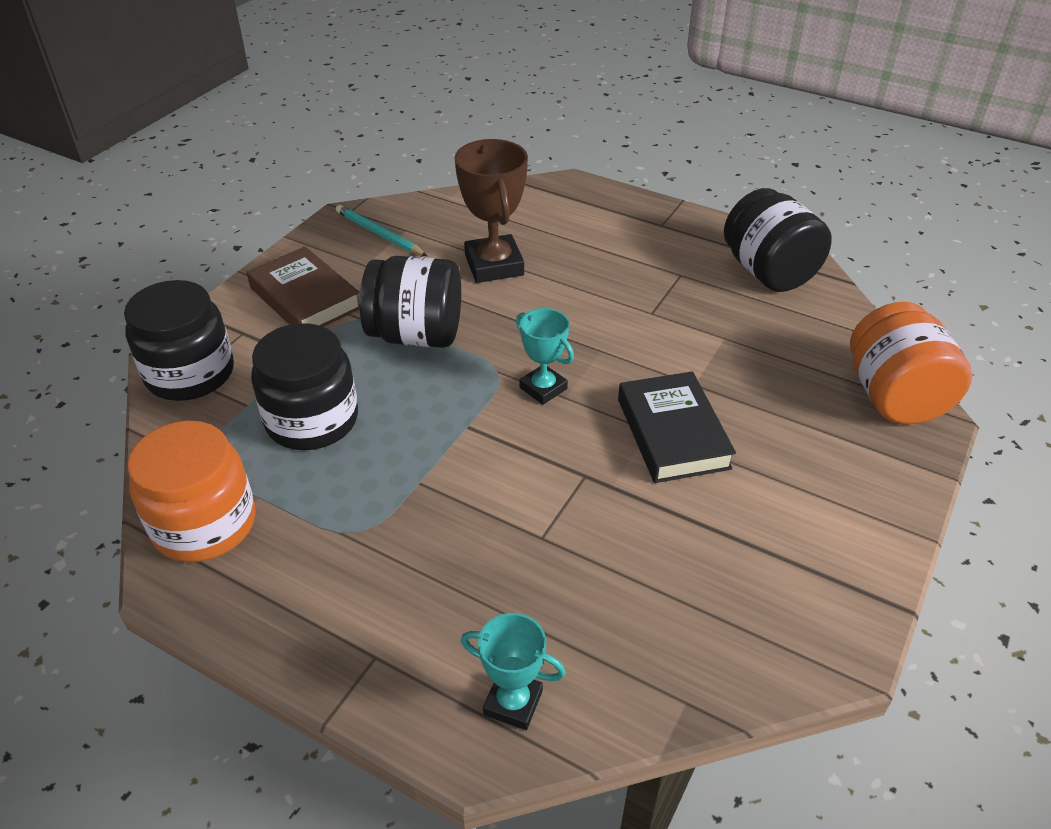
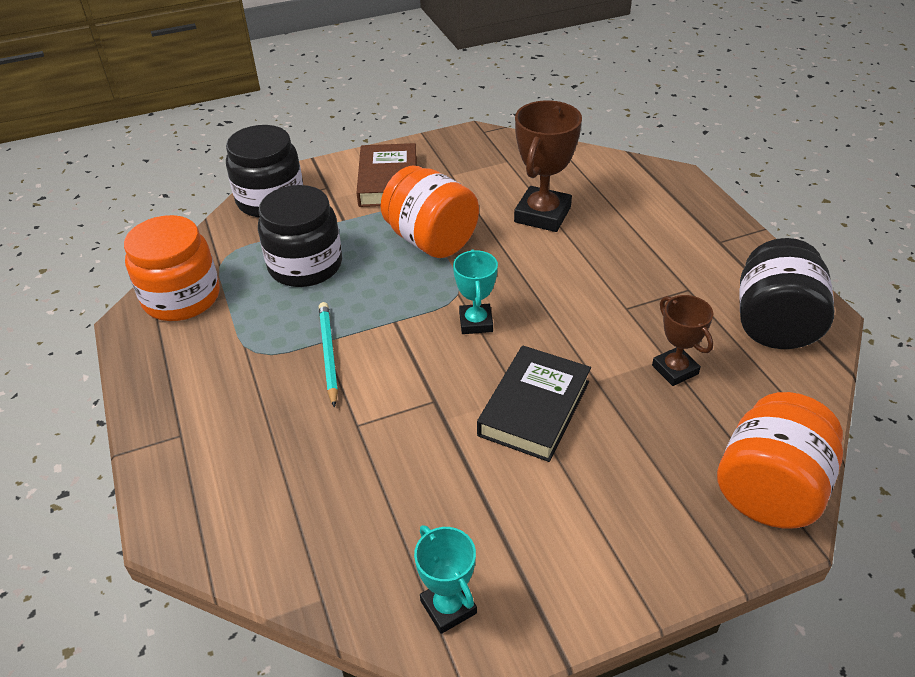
camera: 40 degrees right, 0 degrees up
turquoise pencil [336,205,427,256] -> turquoise pencil moved to [319,302,338,408]
black jar [360,256,461,348] -> orange jar [381,166,479,258]
turquoise trophy [461,613,566,730] -> turquoise trophy moved to [414,525,477,634]
none -> brown trophy [652,295,713,386]

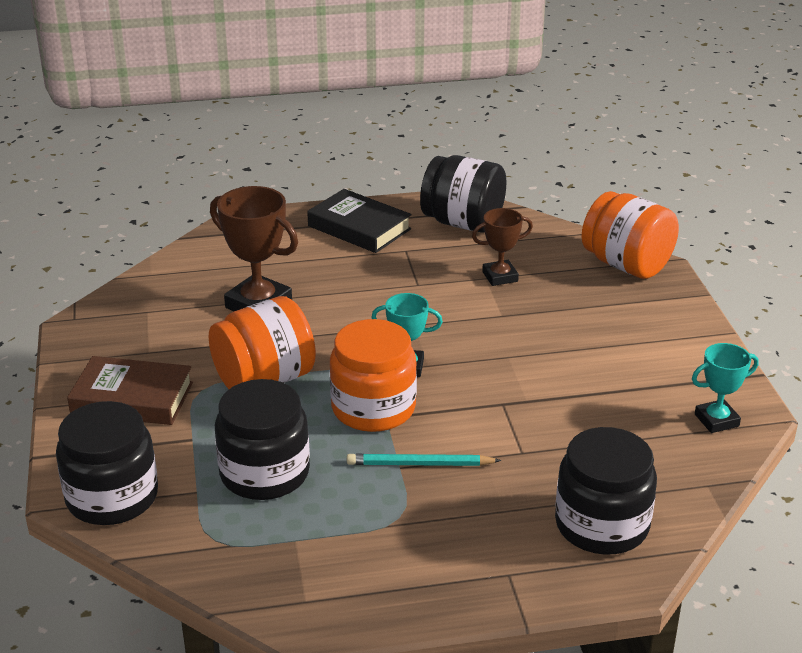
camera: 80 degrees left, 10 degrees down
orange jar [124,215,220,321] -> orange jar moved to [330,319,417,432]
black book [477,345,591,462] -> black book moved to [307,189,412,253]
none -> black jar [555,427,657,555]

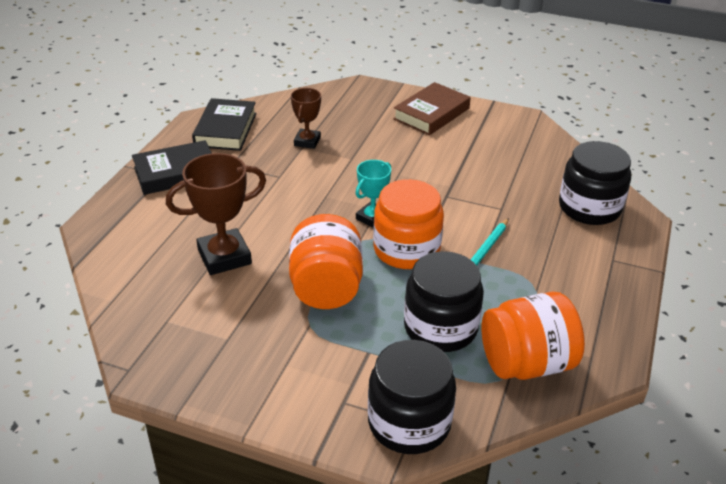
camera: 60 degrees left, 5 degrees up
brown book [67,356,193,425] -> brown book moved to [393,82,471,135]
black jar [420,155,507,233] -> black book [192,98,257,151]
orange jar [581,191,679,279] -> orange jar moved to [481,292,585,380]
turquoise trophy [692,343,759,433] -> none

